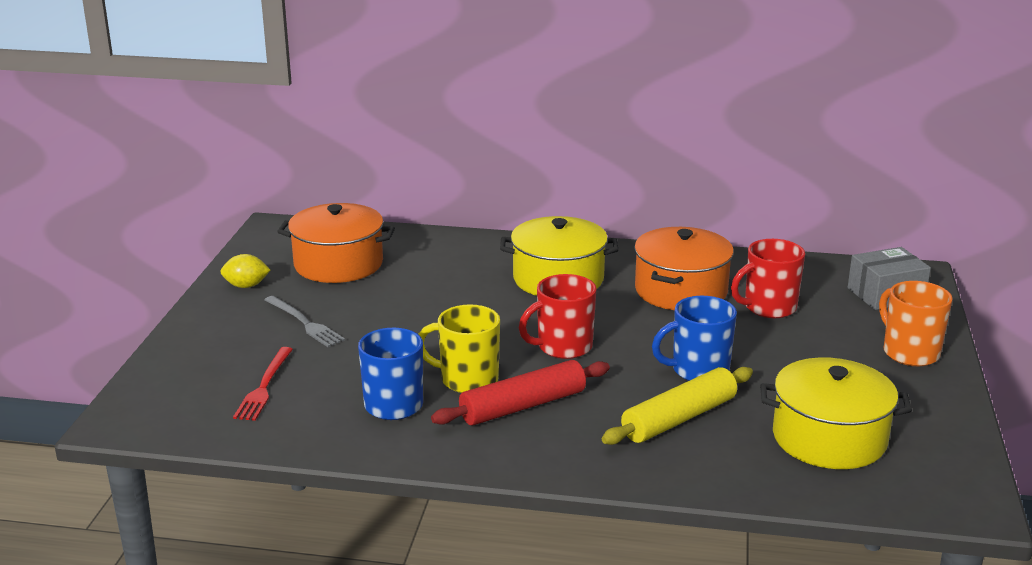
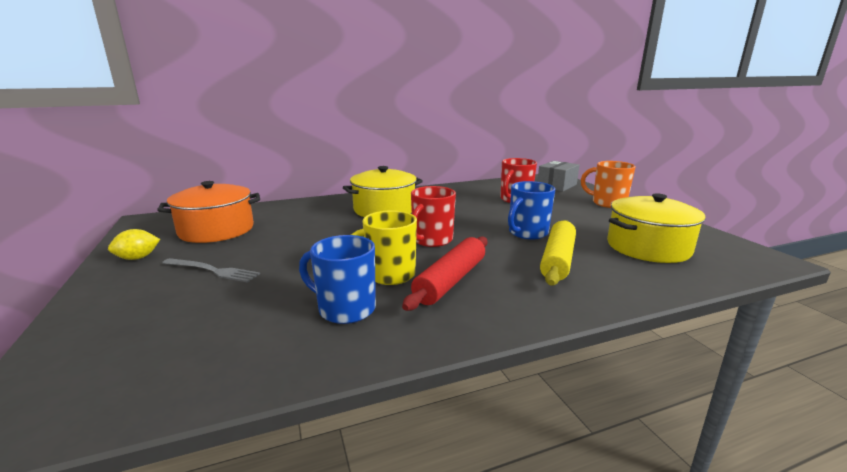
camera: 30 degrees left, 5 degrees down
red fork [233,347,293,421] -> none
orange pot [634,227,734,310] -> none

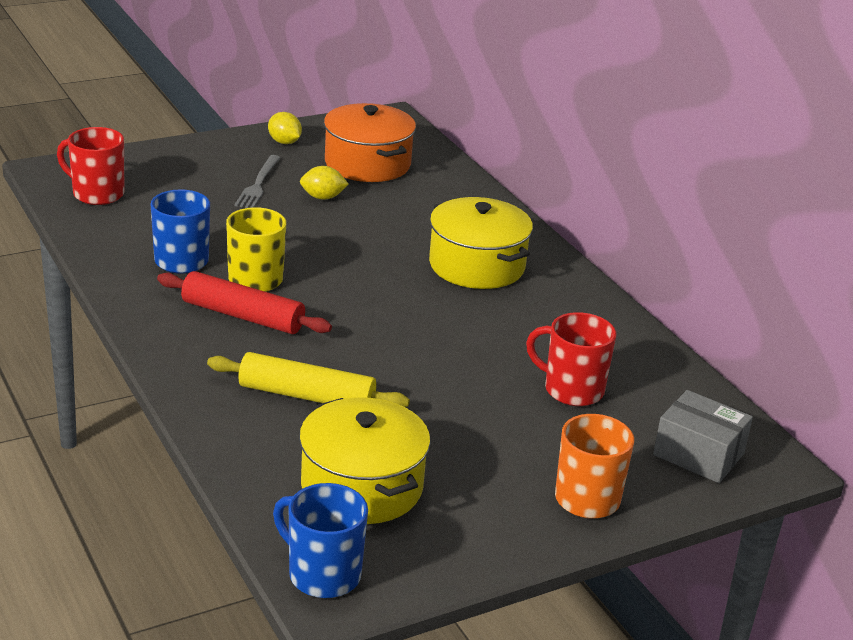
camera: 80 degrees right, 10 degrees up
red mug [411,186,456,247] -> red mug moved to [57,127,124,205]
blue mug [508,181,555,239] -> blue mug moved to [273,483,368,598]
none -> yellow lemon [300,166,349,200]

